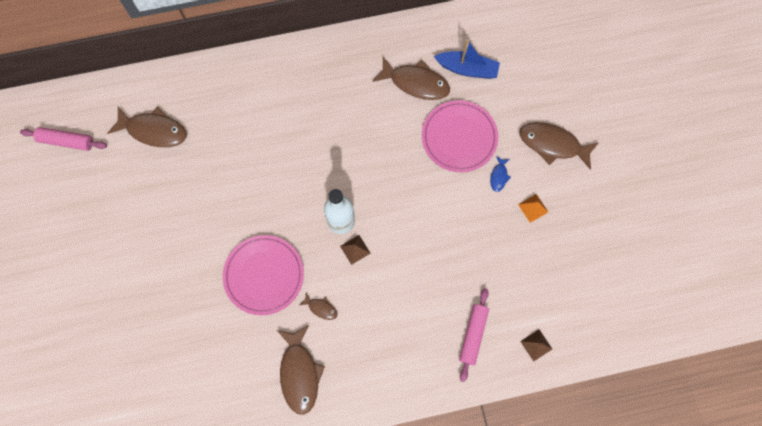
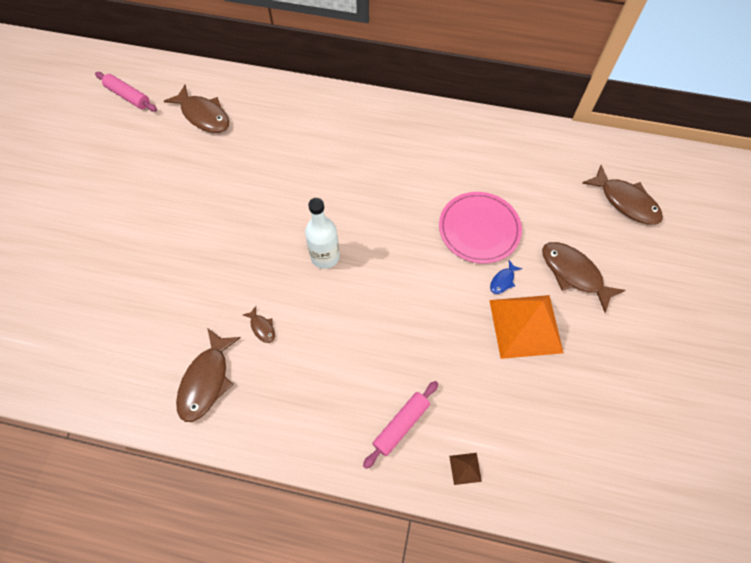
camera: 25 degrees right, 10 degrees down
pink plate [223,235,304,315] -> none
brown pyramid [340,235,371,265] -> none
brown fish [373,57,450,100] -> brown fish moved to [582,165,663,225]
blue boat [434,39,500,79] -> none
orange pyramid [518,194,548,223] -> orange pyramid [489,295,564,359], size x2.49

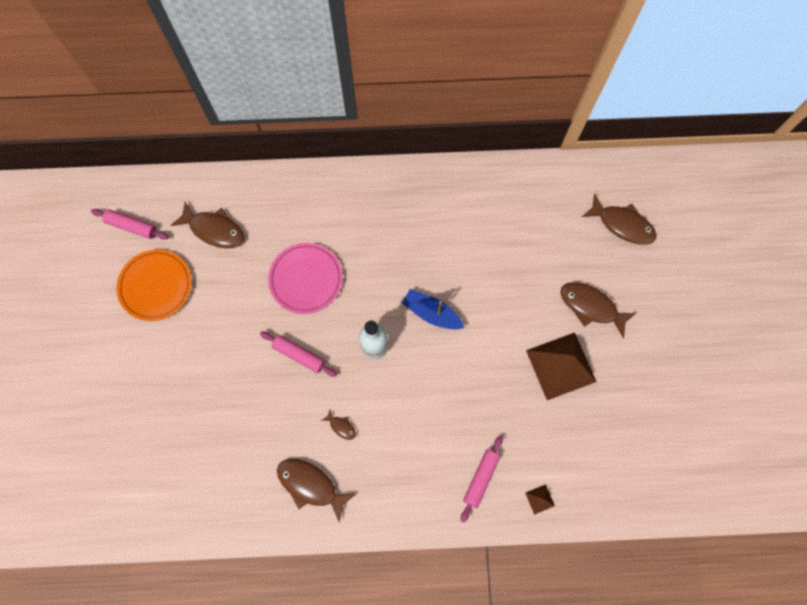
camera: 15 degrees left, 10 degrees up
brown fish [176,328,241,422] -> brown fish turned 120 degrees clockwise [277,459,356,522]
pink plate [439,192,522,263] -> pink plate moved to [268,243,343,314]
orange pyramid [489,295,564,359] -> brown pyramid [526,333,596,400]
blue fish [490,260,522,294] -> none
none -> orange plate [117,249,192,321]
none -> pink rolling pin [260,332,337,377]
none -> blue boat [402,289,464,329]

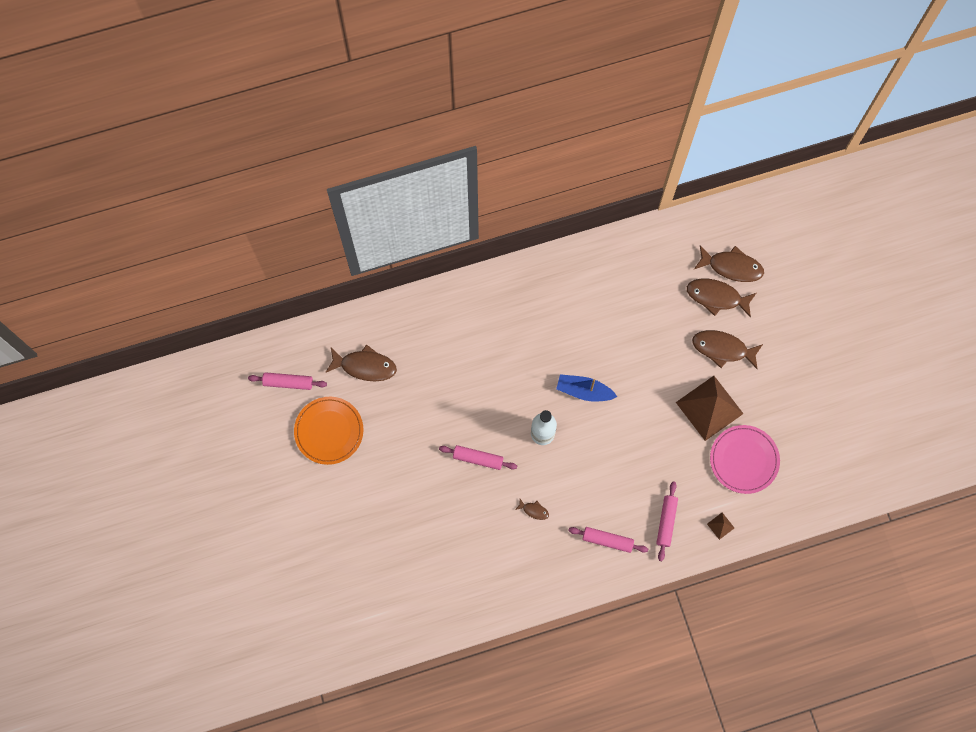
camera: 15 degrees left, 0 degrees up
pink plate [268,243,343,314] -> pink plate moved to [710,425,780,494]
brown fish [277,459,356,522] -> brown fish moved to [687,279,756,318]
none -> pink rolling pin [568,527,648,553]

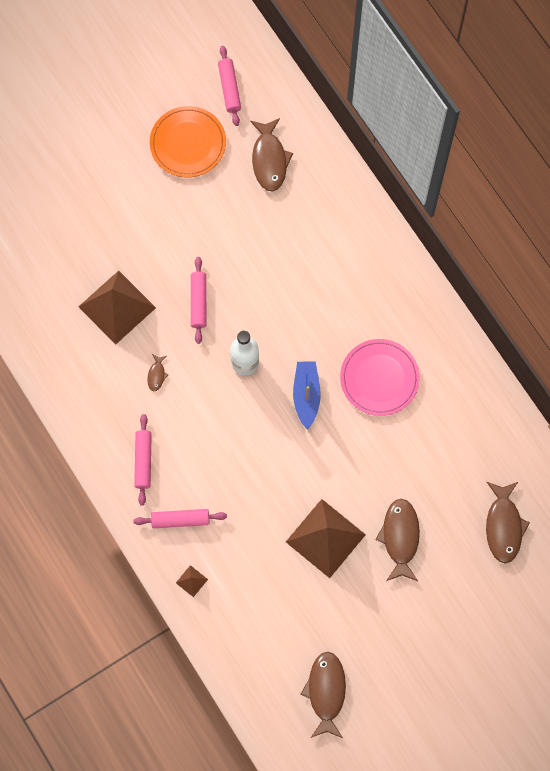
camera: 75 degrees right, 0 degrees up
brown fish [687,279,756,318] -> brown fish moved to [301,652,346,738]
pink plate [710,425,780,494] -> pink plate moved to [340,339,420,416]
none -> brown pyramid [78,271,156,345]

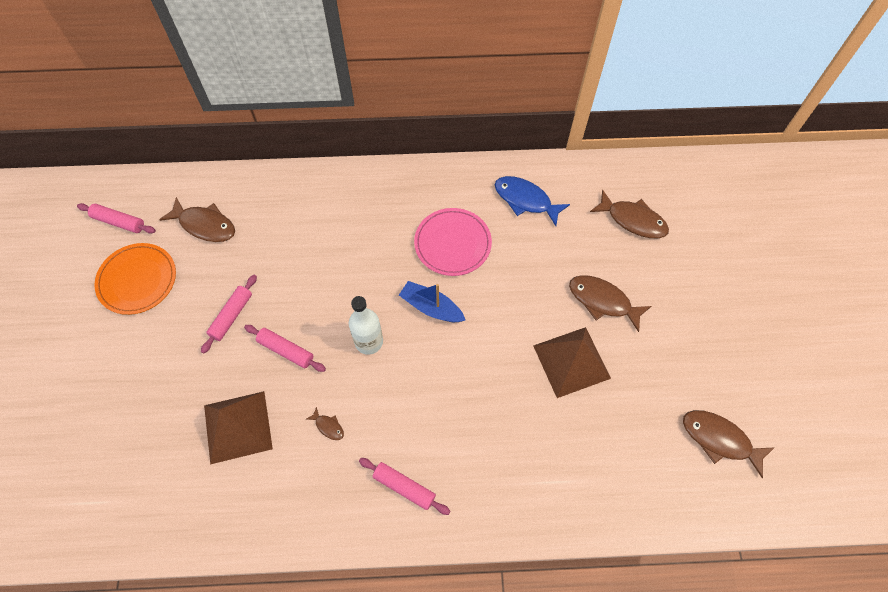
camera: 60 degrees left, 10 degrees down
pink rolling pin [133,509,227,528] -> pink rolling pin moved to [201,275,257,354]
brown pyramid [176,565,208,597] -> none
none -> blue fish [495,176,570,226]

